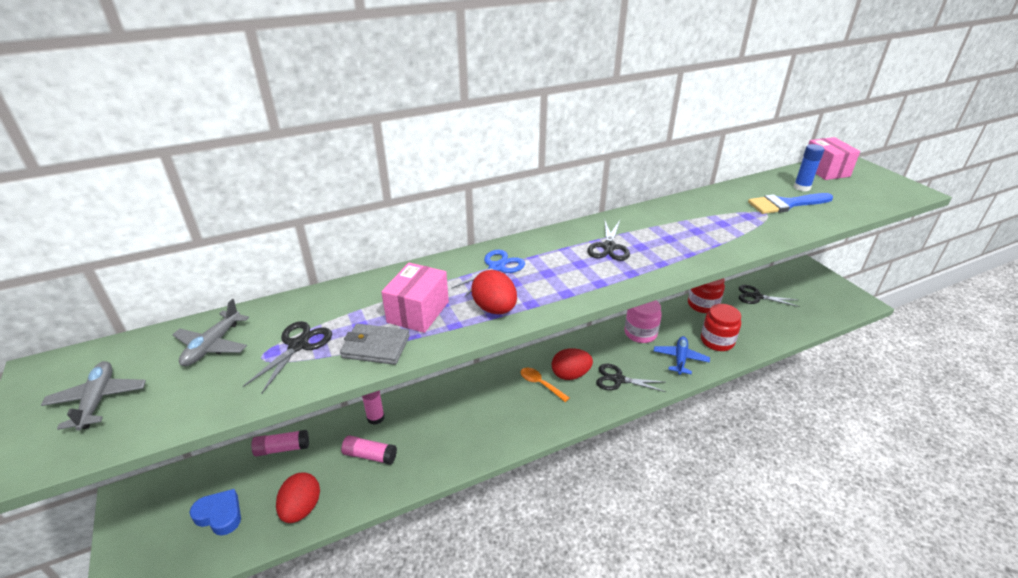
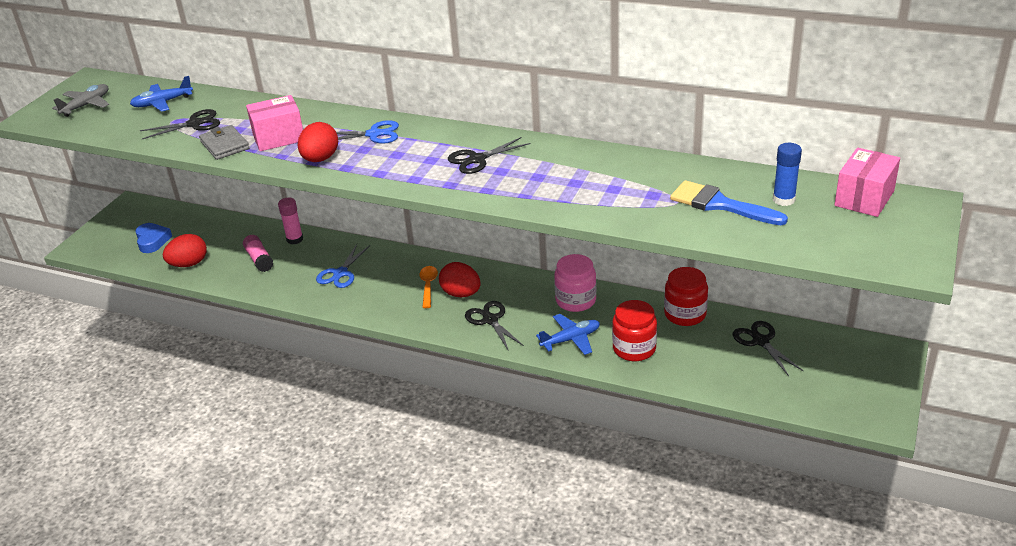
camera: 50 degrees right, 0 degrees up
grey plane [172,299,249,366] -> blue plane [130,76,193,112]
pink glue stick [251,430,309,456] -> none
none -> blue scissors [316,244,370,288]

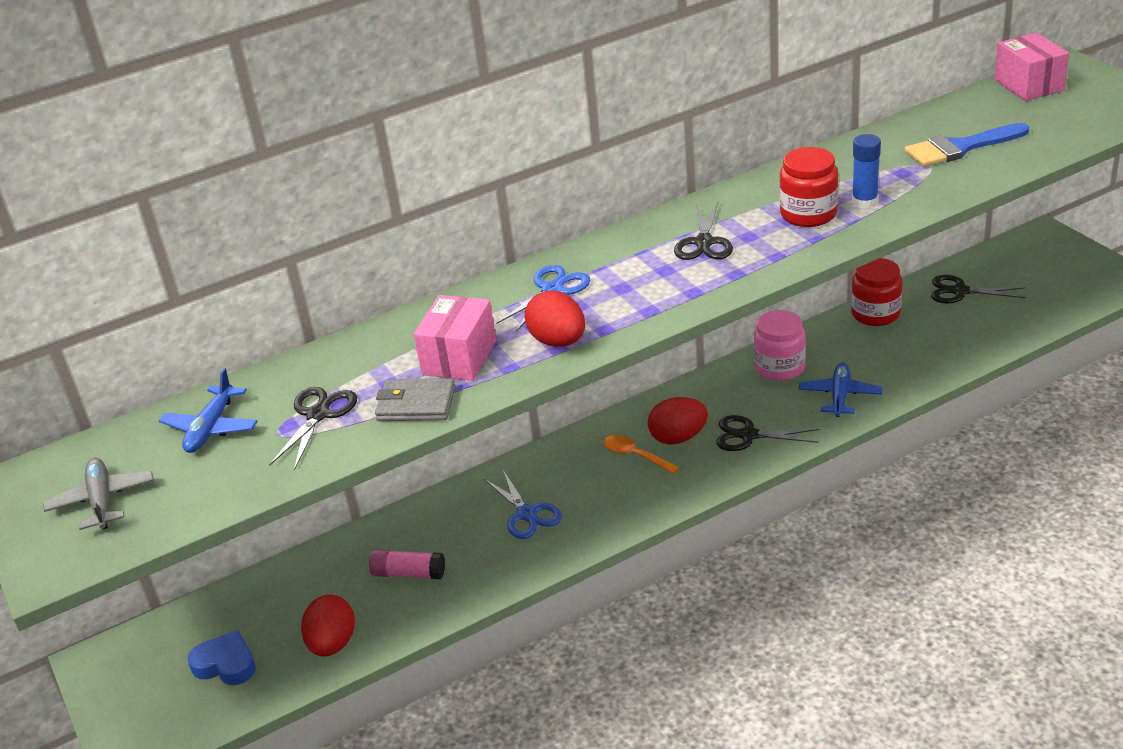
camera: 50 degrees left, 0 degrees up
pink glue stick [278,198,303,244] -> none
red jar [612,300,657,361] -> red jar moved to [779,147,839,227]
blue glue stick [773,143,802,206] -> blue glue stick moved to [852,134,881,209]

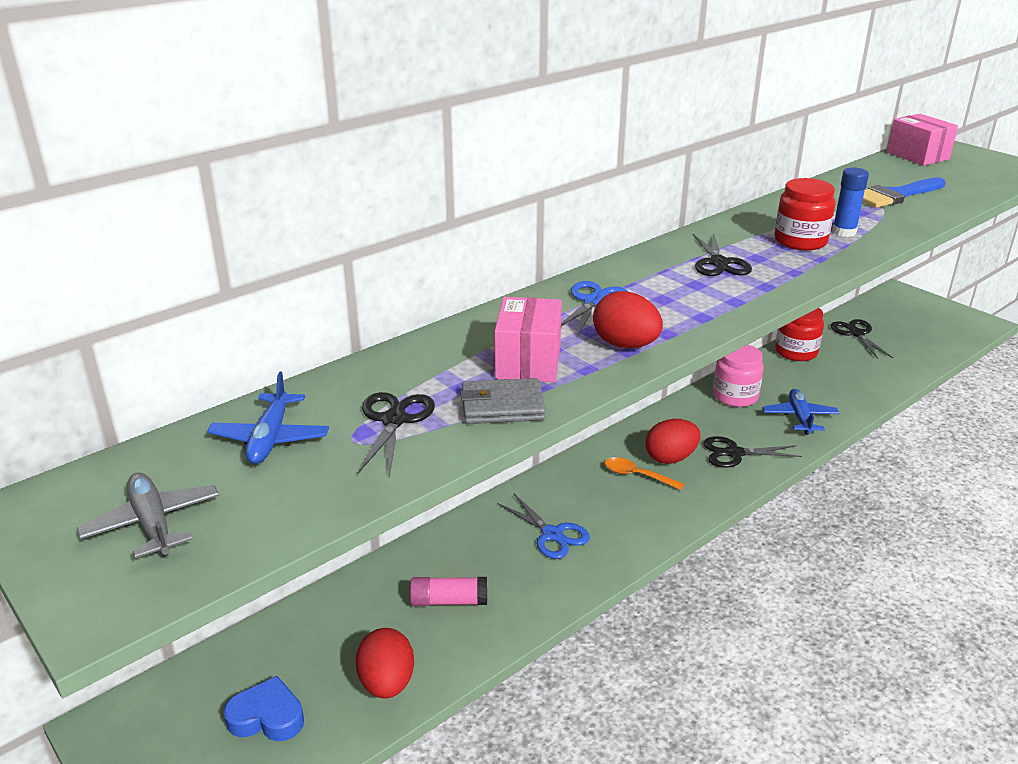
camera: 15 degrees left, 5 degrees down
black scissors [931,275,1026,304] -> black scissors turned 75 degrees clockwise [830,319,893,359]

